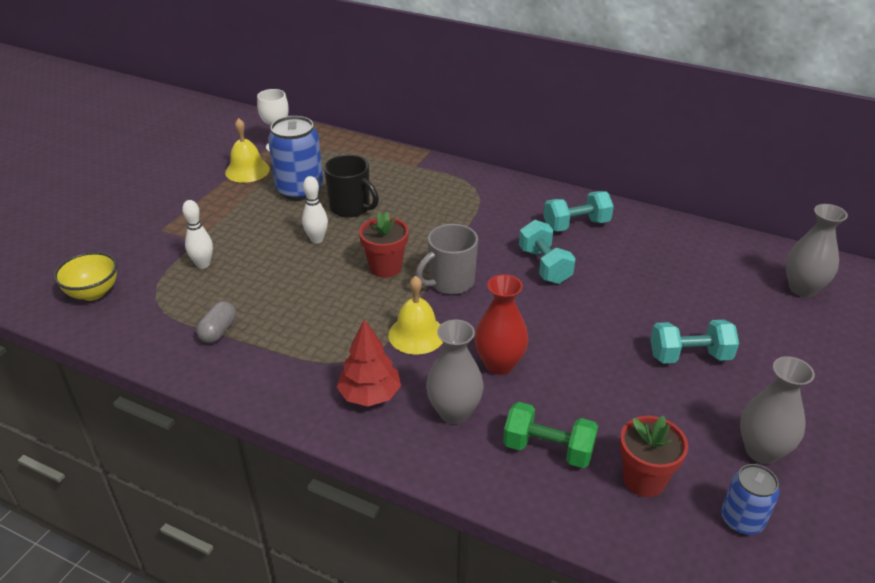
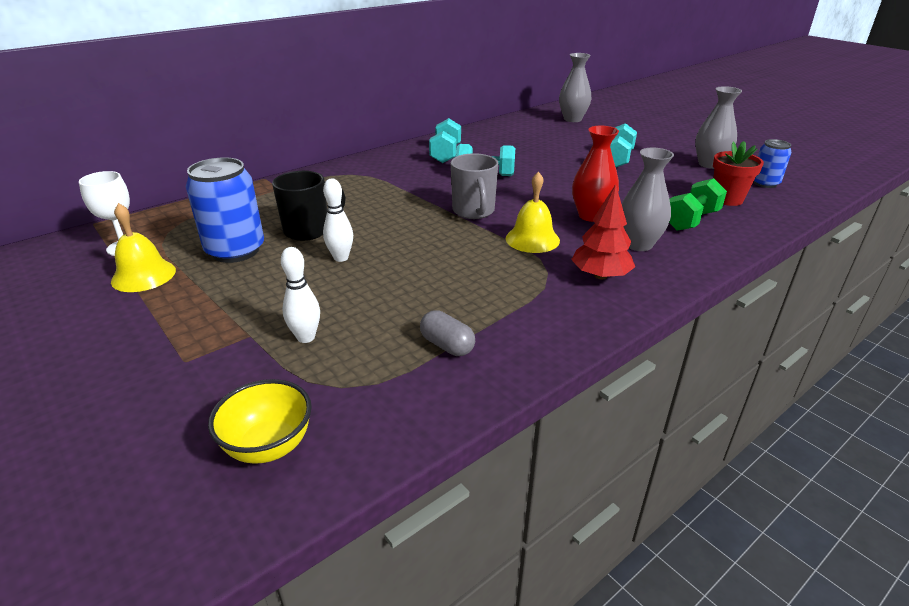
camera: 65 degrees left, 5 degrees down
red flower pot [359,212,409,278] -> none

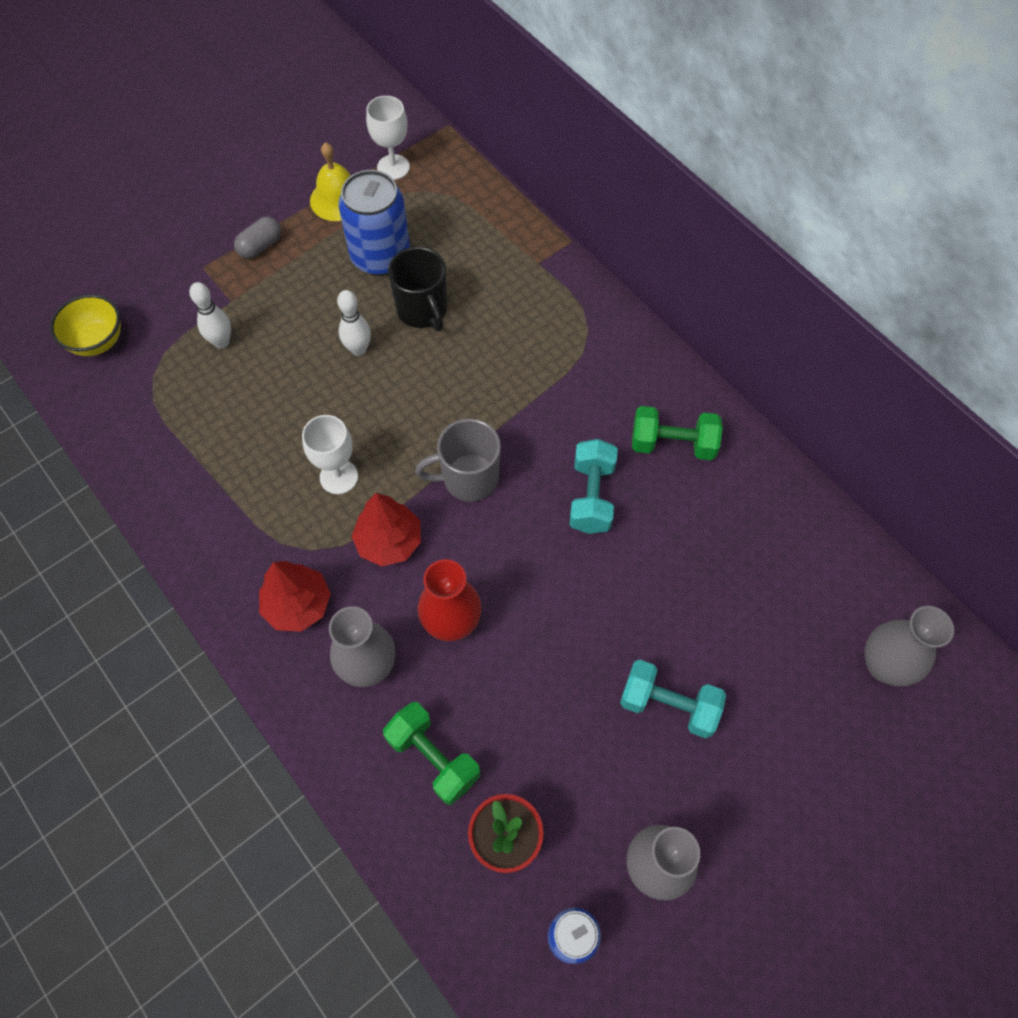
camera: 90 degrees right, 30 degrees up
grey capsule [420,310,475,356] -> grey capsule moved to [234,216,281,259]
turquoise dumbbell [429,118,461,163] -> green dumbbell [632,406,723,460]
yellow bell [506,172,560,253] -> red tree [351,493,421,566]
none -> white goblet [302,415,358,494]

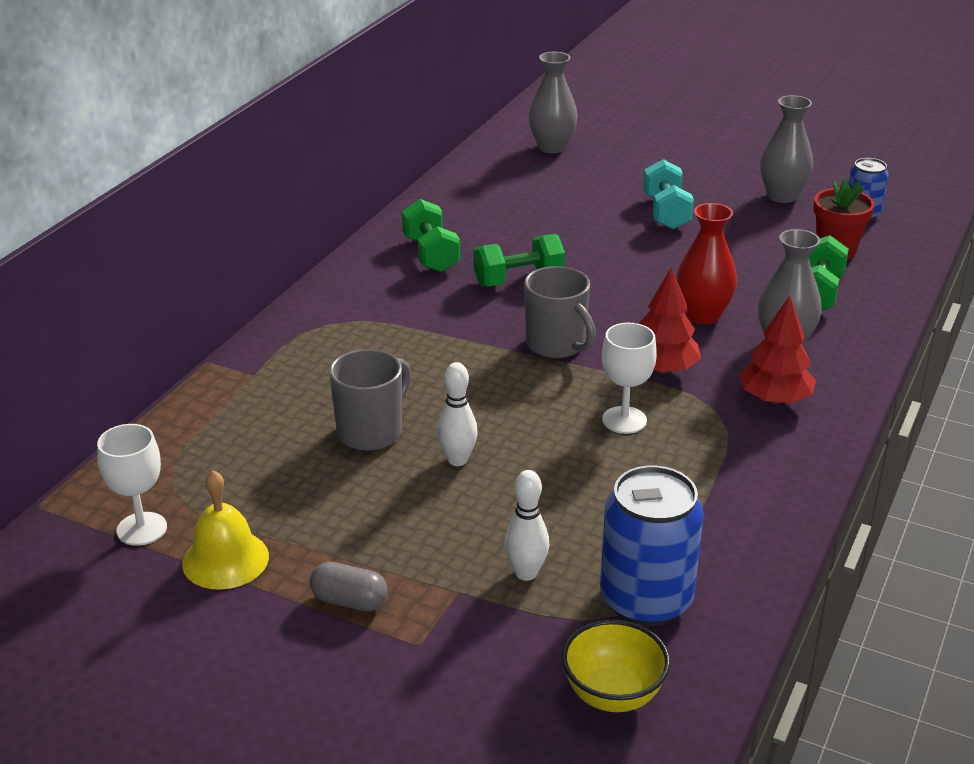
camera: 115 degrees left, 30 degrees down
blue can [338,170,410,276] -> blue can moved to [600,466,704,626]
black mug [388,247,447,331] -> grey mug [329,349,411,451]
turquoise dumbbell [569,439,618,534] -> green dumbbell [473,234,565,287]

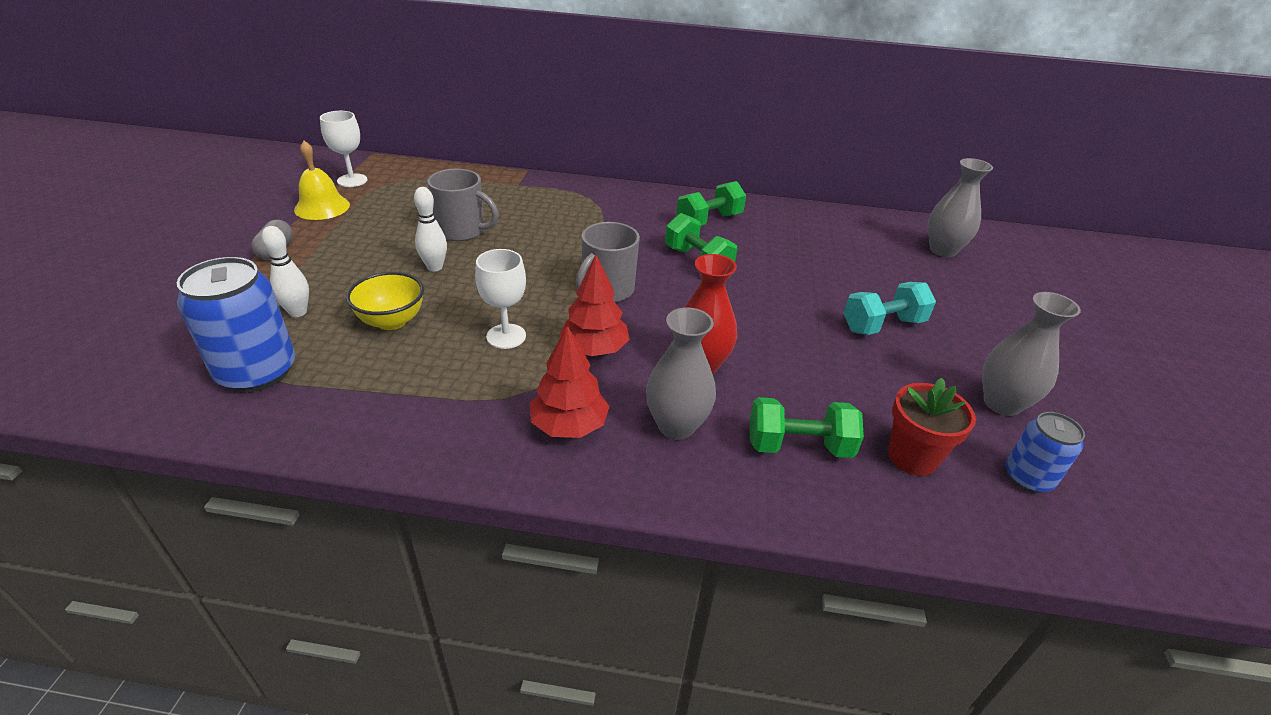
camera: 70 degrees right, 5 degrees up
yellow bowl [562,619,670,712] -> yellow bowl moved to [346,272,424,330]

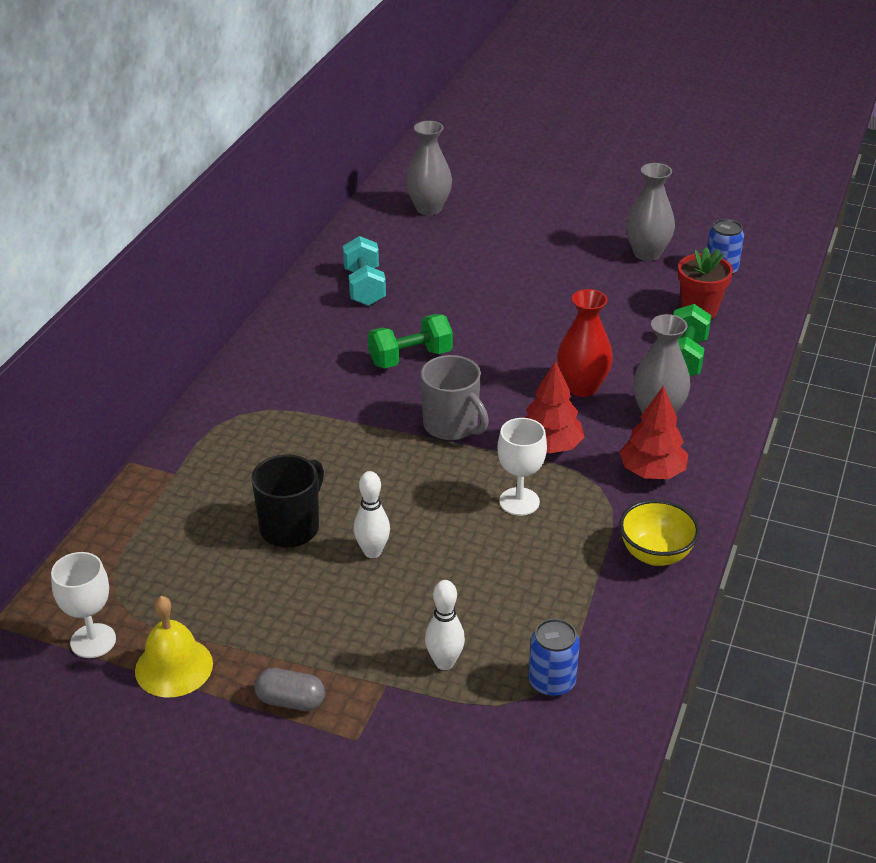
camera: 75 degrees left, 0 degrees up
blue can [177,257,295,392] -> blue can [528,619,580,697], size x0.58
yellow bowl [346,272,424,330] -> yellow bowl moved to [619,500,700,566]
grey mug [427,169,499,241] -> black mug [251,455,324,548]
green dumbbell [677,181,746,226] -> none
turquoise dumbbell [843,282,936,335] -> turquoise dumbbell moved to [343,236,386,306]

